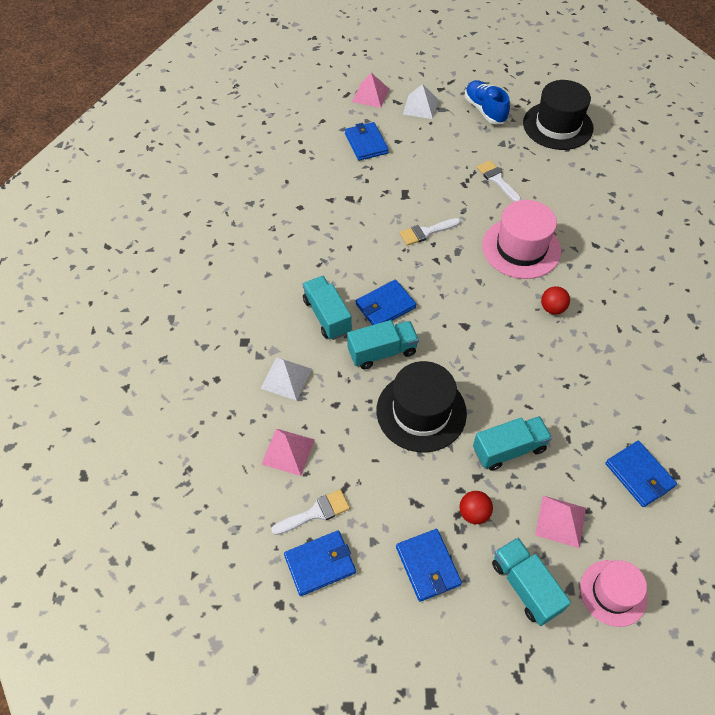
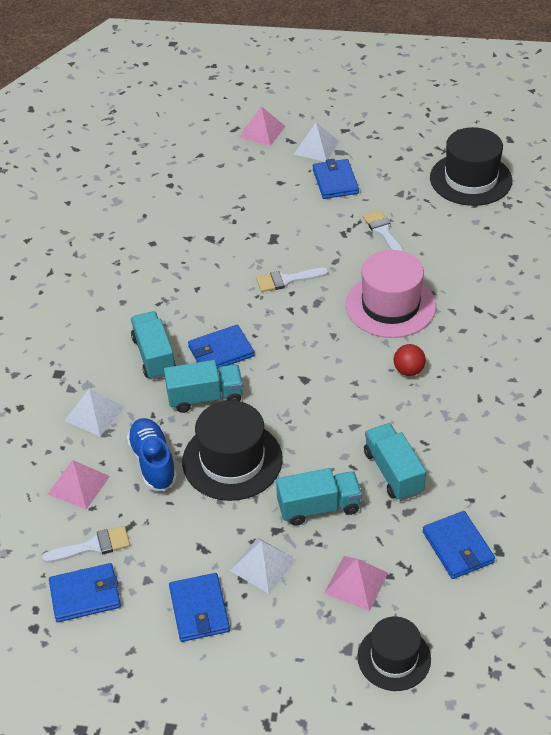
camera: 10 degrees right, 10 degrees down
blue wallet [345,122,389,161] -> blue wallet moved to [313,159,359,199]
red ball [460,491,493,524] -> white pyramid [230,537,296,594]
blue shoe [465,80,510,124] -> blue shoe moved to [126,418,177,491]
turquoise truck [492,538,571,626] -> turquoise truck moved to [364,423,426,501]
pink hat [580,560,647,627] -> black hat [358,616,431,691]

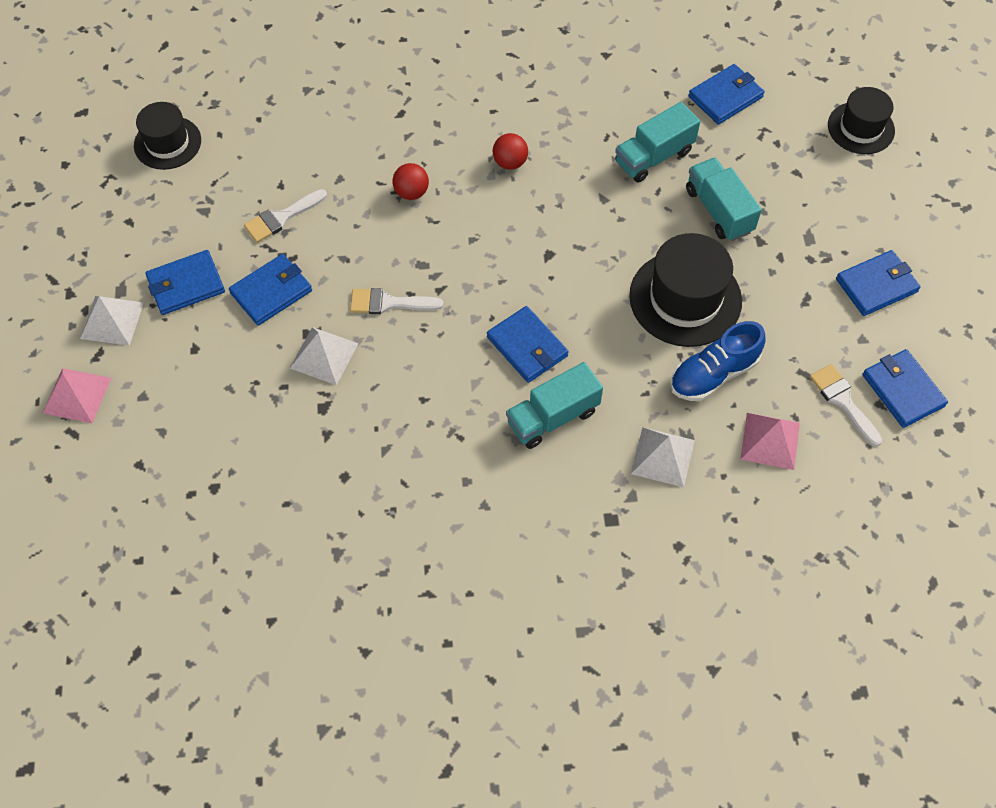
camera: 105 degrees left, 15 degrees up
turquoise truck [164,360,243,413] -> none
white pyramid [230,537,296,594] -> white pyramid moved to [290,327,359,385]
white brush [256,268,329,292] -> white brush turned 120 degrees clockwise [350,288,443,314]
pink pyramid [324,556,388,611] -> none
pink hat [346,250,436,338] -> red ball [393,163,429,200]
black hat [430,127,512,206] -> black hat [134,102,201,170], size x0.64
none -> blue wallet [229,254,312,326]

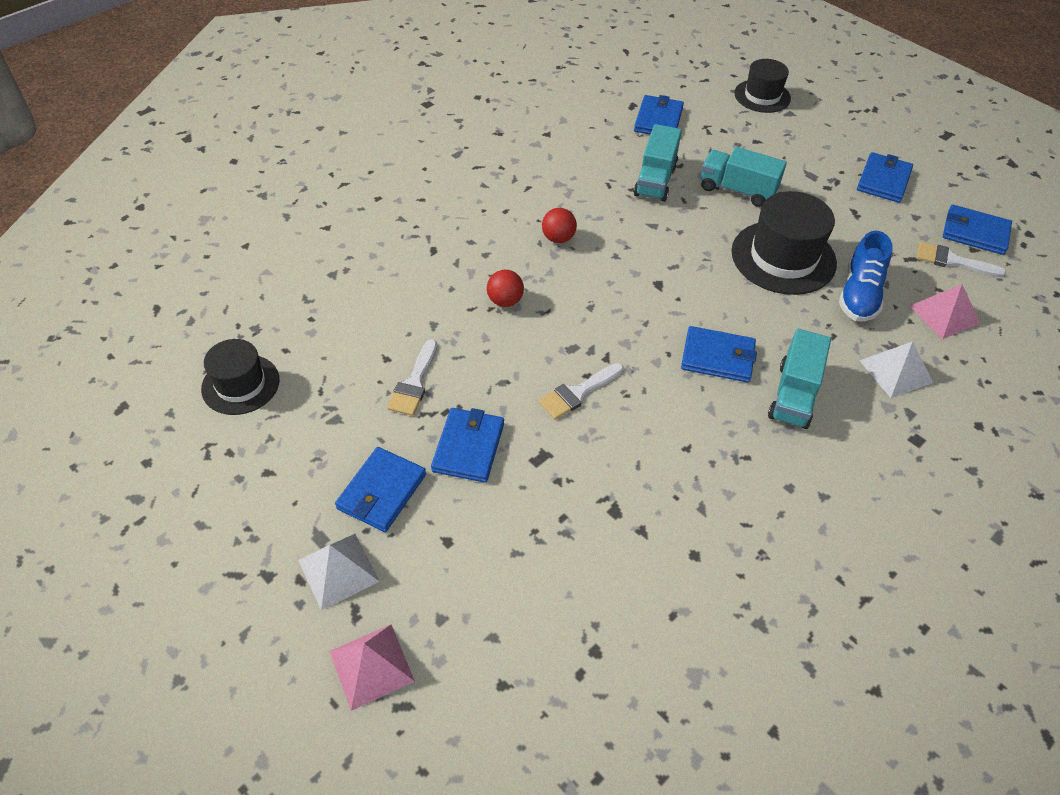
camera: 40 degrees left, 10 degrees down
white pyramid [290,327,359,385] -> none

